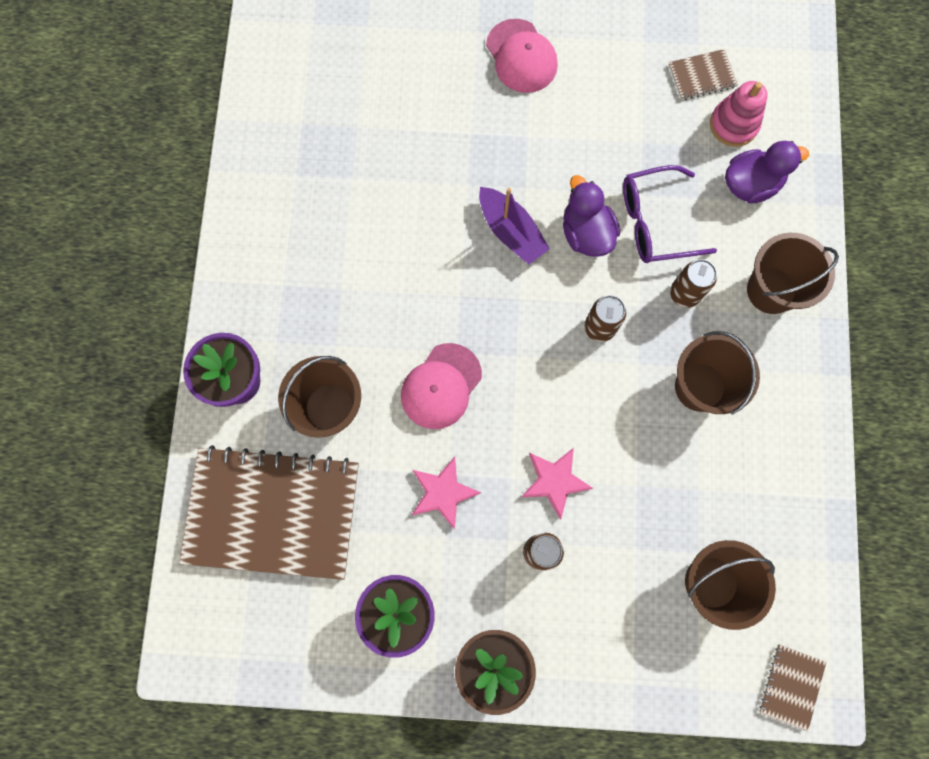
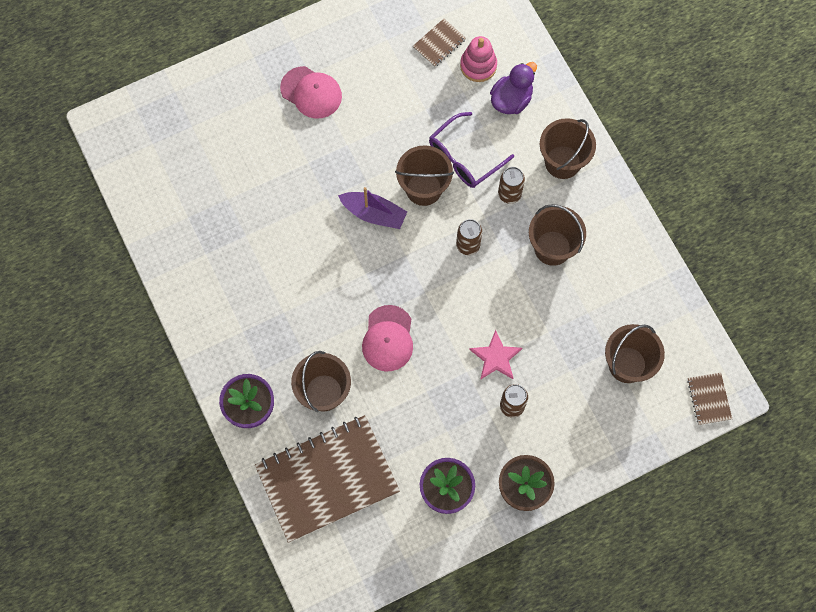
camera: 30 degrees left, 5 degrees down
pink star [412,457,481,530] -> none
purple duck [563,175,620,257] -> brown bucket [395,145,454,206]

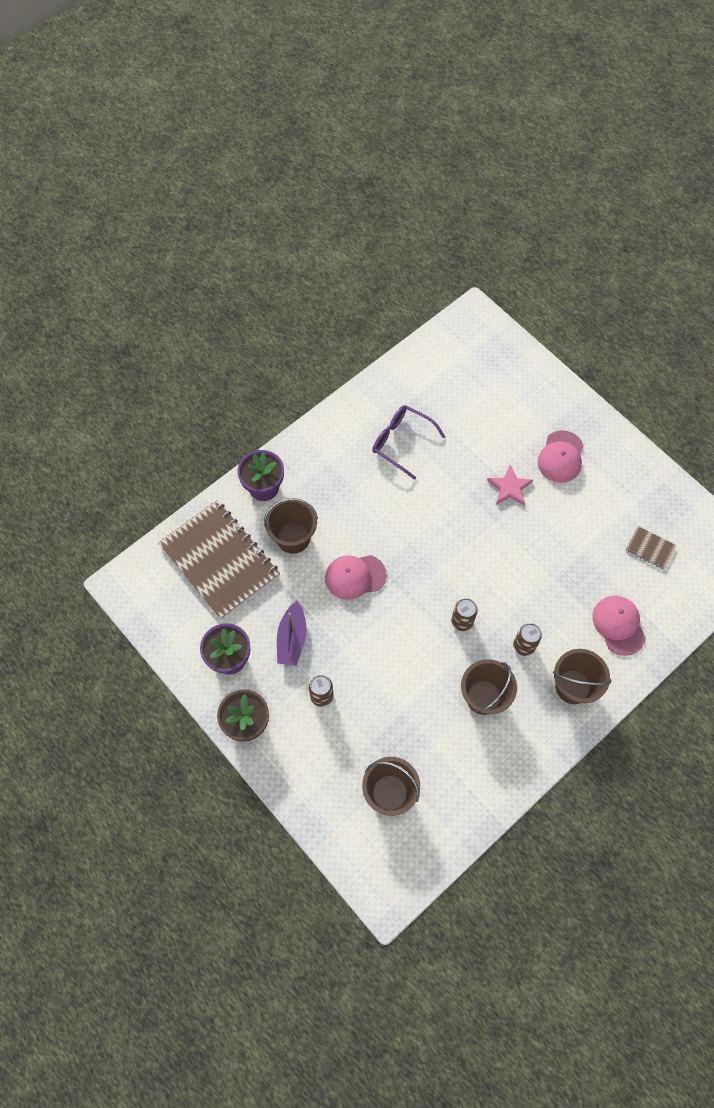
camera: 75 degrees right, 5 degrees down
purple boat [338,187,407,229] -> purple boat moved to [277,601,306,666]
brown bucket [395,145,454,206] -> none
purple glasses [429,112,514,188] -> purple glasses moved to [372,405,445,480]
pink stacking toy [460,36,497,82] -> none
pink star [469,330,522,380] -> pink star moved to [487,465,533,506]
purple duck [490,62,537,114] -> pink cap [592,596,646,656]
brown notebook [687,373,732,425] -> none

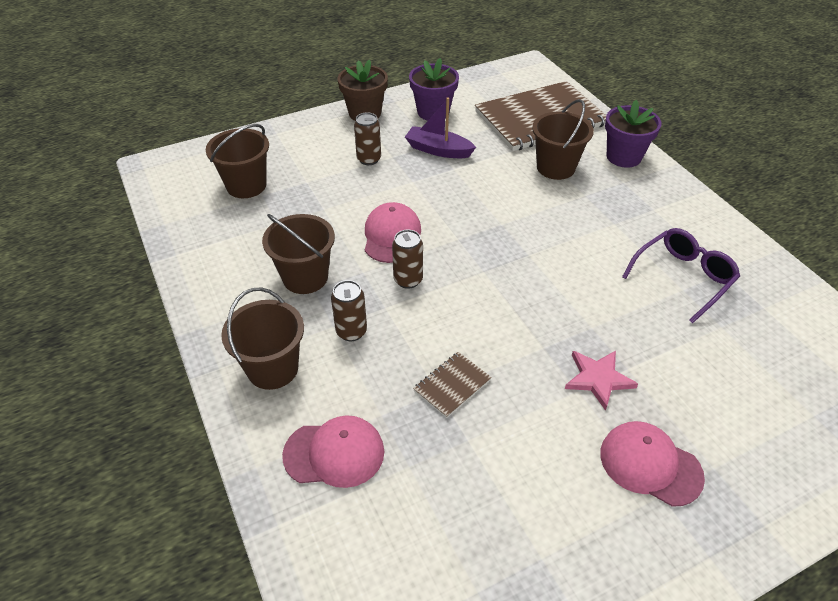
camera: 105 degrees right, 20 degrees down
pink cap [325,555,386,600] -> pink cap moved to [365,202,421,263]
brown notebook [625,526,677,570] -> brown notebook moved to [413,352,492,418]

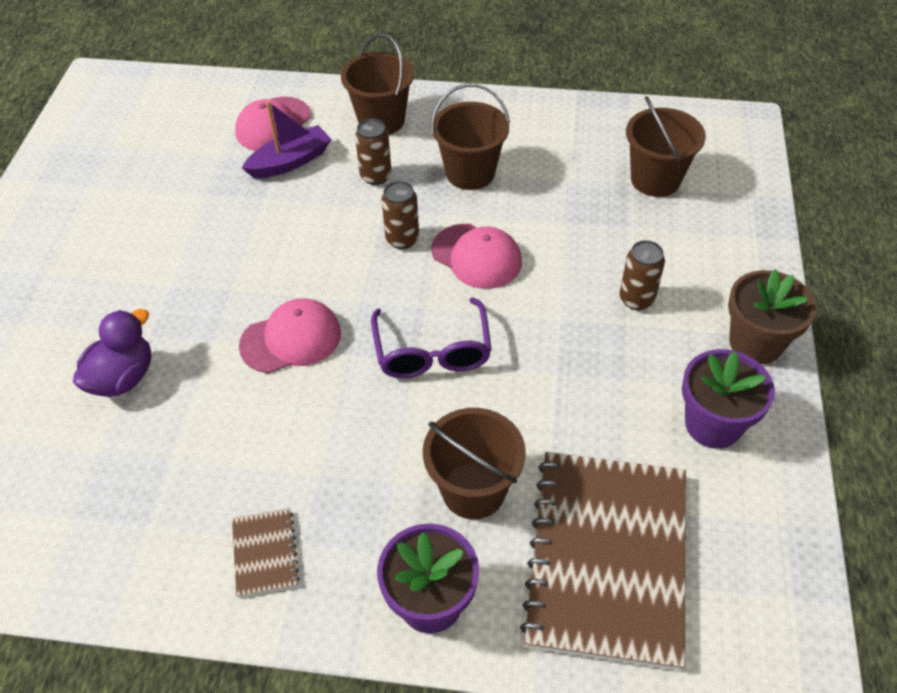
camera: 125 degrees right, 5 degrees up
purple boat [405,97,476,158] -> purple boat moved to [242,101,331,178]
brown notebook [413,352,492,418] -> brown notebook moved to [232,508,300,598]
pink star [565,351,638,411] -> none
pink cap [600,421,705,507] -> pink cap moved to [239,298,341,373]
purple glasses [622,228,740,323] -> purple glasses moved to [371,298,492,378]
none -> purple duck [73,309,151,397]

